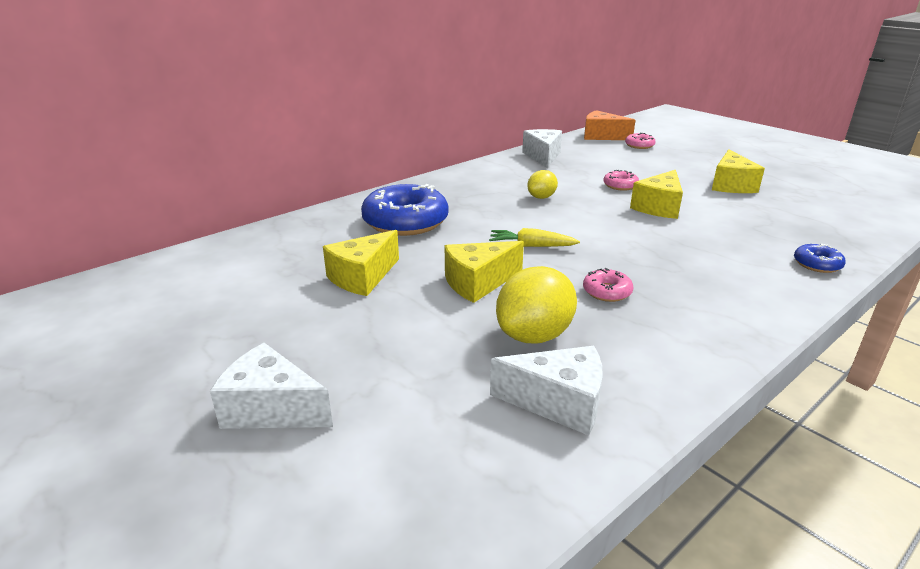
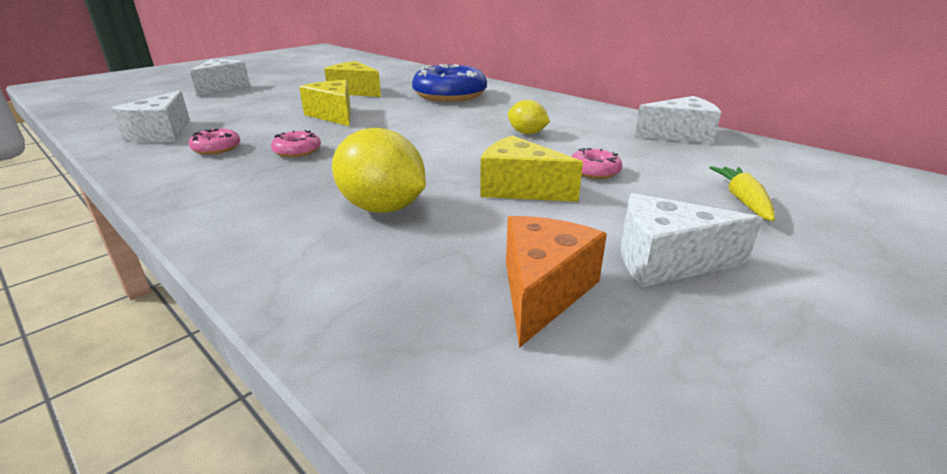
camera: 85 degrees right, 0 degrees up
yellow carrot [489,228,580,247] -> yellow carrot moved to [709,166,775,221]
yellow lemon [496,266,577,344] -> yellow lemon moved to [332,128,426,213]
orange cheese [584,110,636,140] -> orange cheese moved to [506,216,607,348]
pink donut [625,133,656,149] -> pink donut moved to [189,129,240,155]
yellow cheese [712,150,765,193] -> white cheese [621,193,763,287]
blue donut [794,243,846,273] -> none

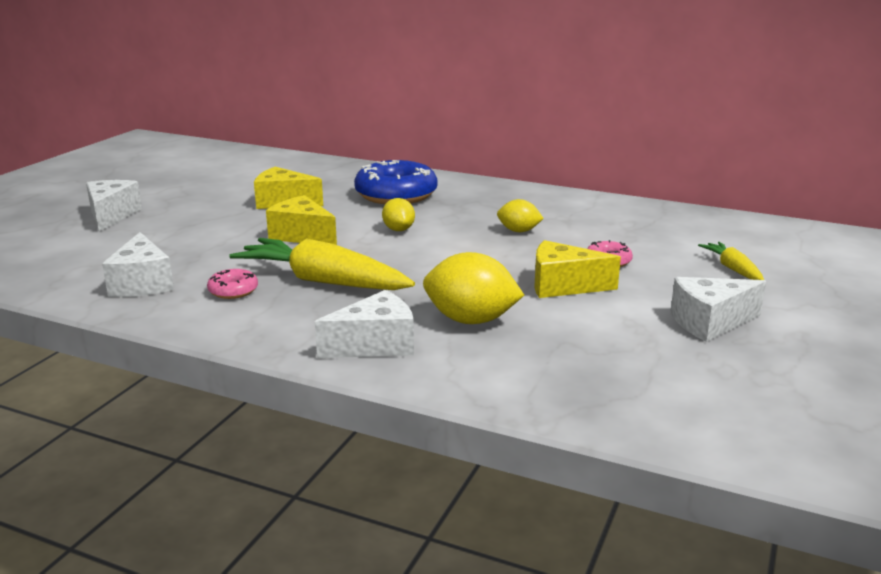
camera: 20 degrees left, 5 degrees down
pink donut [271,130,321,157] -> yellow carrot [229,238,415,290]
orange cheese [506,216,607,348] -> none
white cheese [634,96,721,144] -> white cheese moved to [315,290,414,358]
none -> yellow lemon [382,198,415,231]

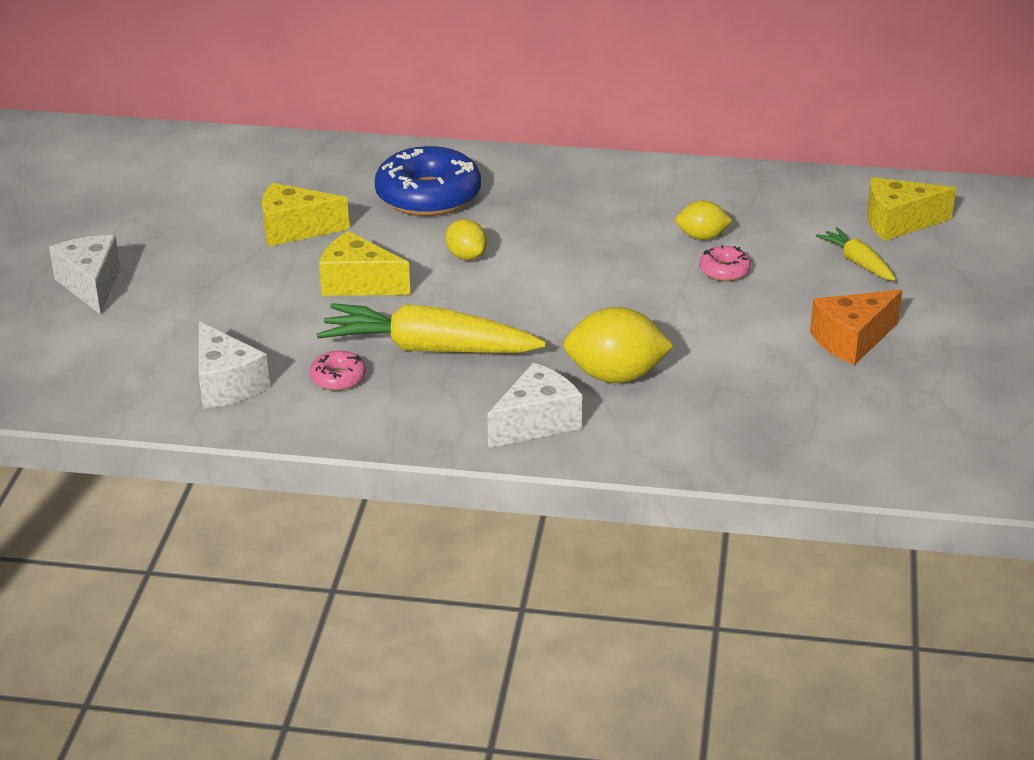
camera: 15 degrees left, 10 degrees up
yellow lemon [497,199,544,232] -> yellow lemon moved to [676,201,733,240]
yellow cheese [534,240,621,298] -> yellow cheese moved to [867,177,956,241]
white cheese [670,277,766,342] -> orange cheese [810,290,902,365]

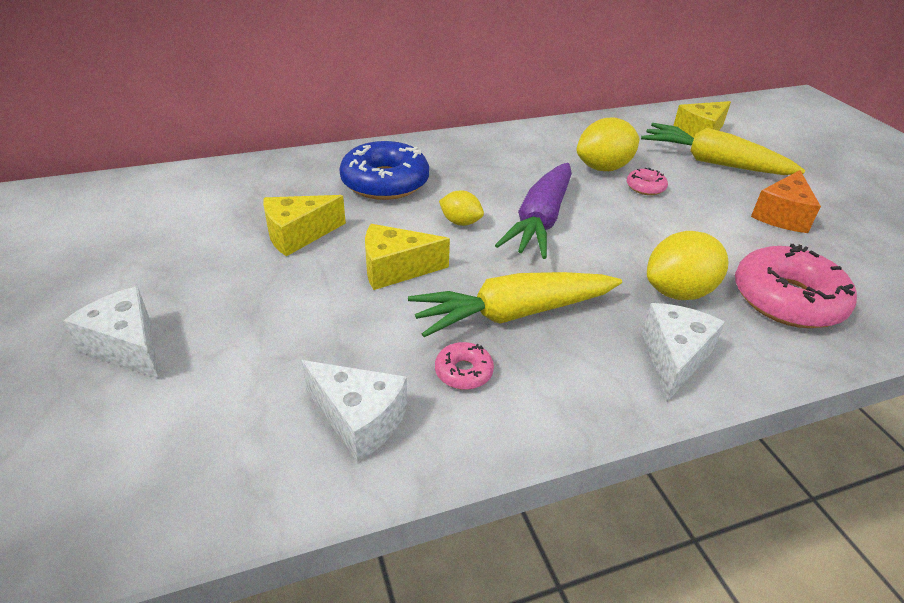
camera: 30 degrees left, 5 degrees up
yellow lemon [676,201,733,240] -> yellow lemon [577,117,640,171], size x1.73
yellow carrot [816,227,896,281] -> yellow carrot [641,123,805,175], size x1.98
none -> purple carrot [495,163,572,259]
none -> pink donut [735,244,857,328]

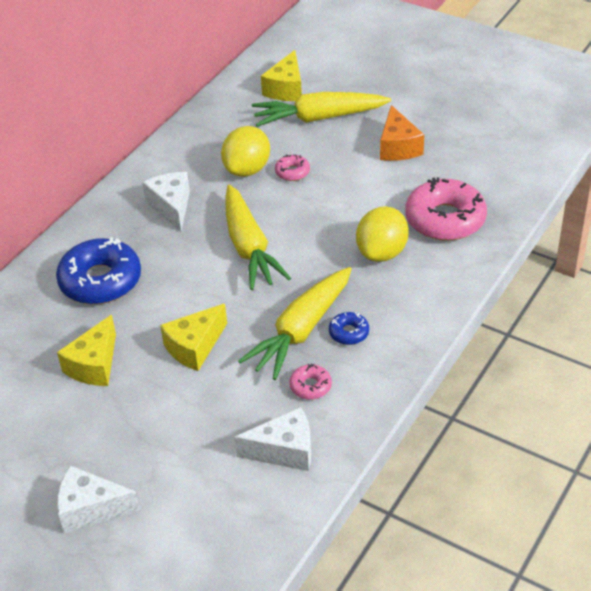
camera: 35 degrees left, 5 degrees up
yellow lemon [439,190,484,226] -> none
purple carrot [495,163,572,259] -> yellow carrot [225,185,291,290]
white cheese [642,303,725,402] -> white cheese moved to [142,172,190,231]
none -> blue donut [329,312,369,345]

